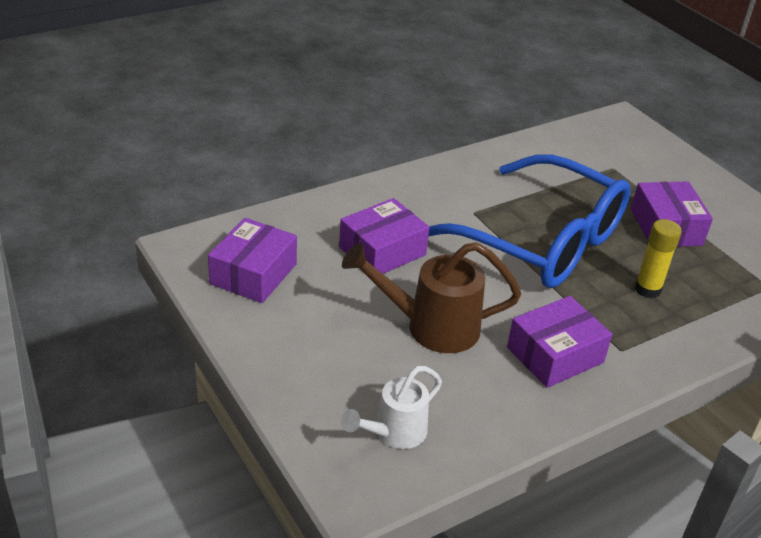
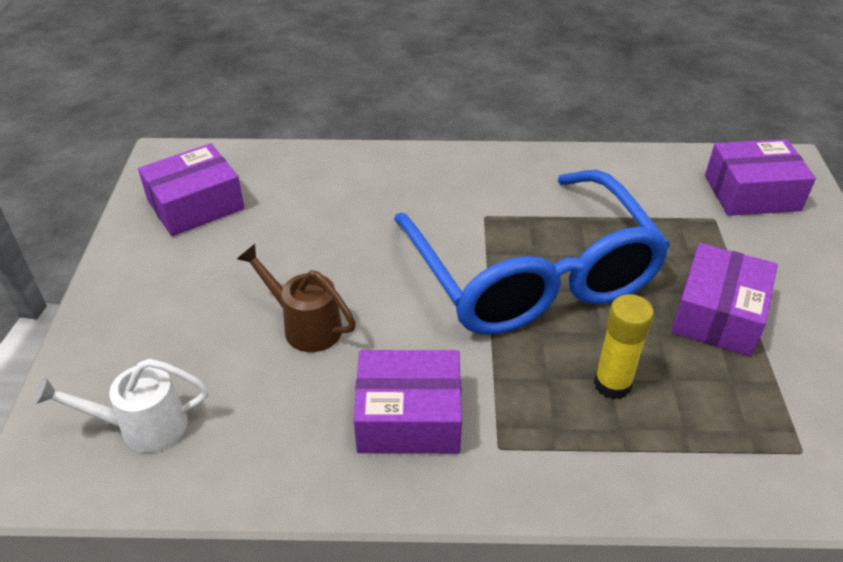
camera: 35 degrees right, 5 degrees up
purple box [339,198,430,274] -> purple box moved to [705,139,816,216]
brown watering can [342,242,521,353] -> brown watering can [237,244,356,352], size x0.65

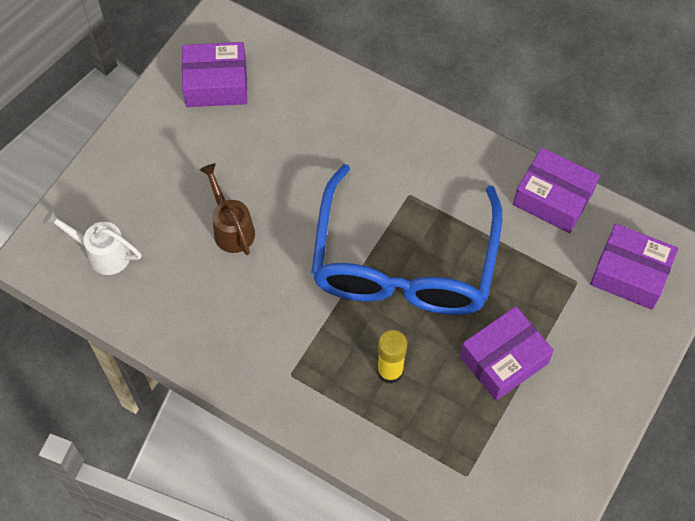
camera: 30 degrees right, 20 degrees up
purple box [354,350,462,454] -> purple box moved to [513,147,600,233]

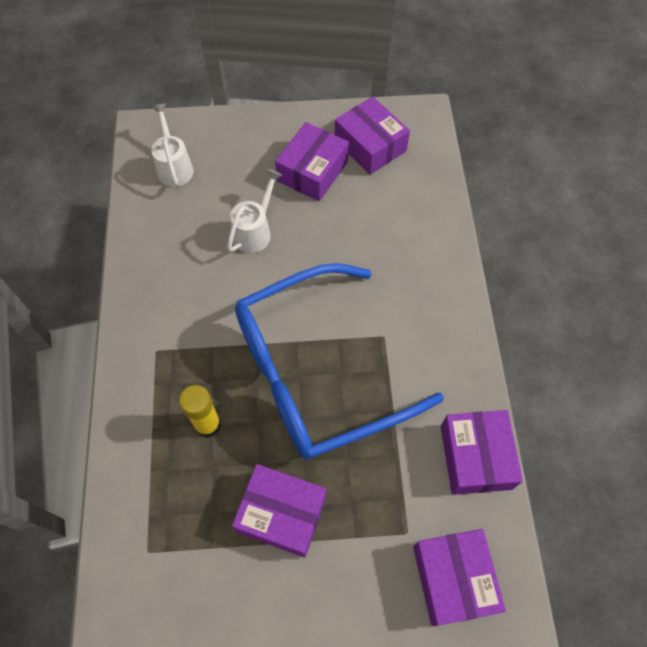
camera: 55 degrees right, 0 degrees up
brown watering can [200,163,255,255] -> white watering can [227,169,282,253]
none -> purple box [275,122,349,201]

